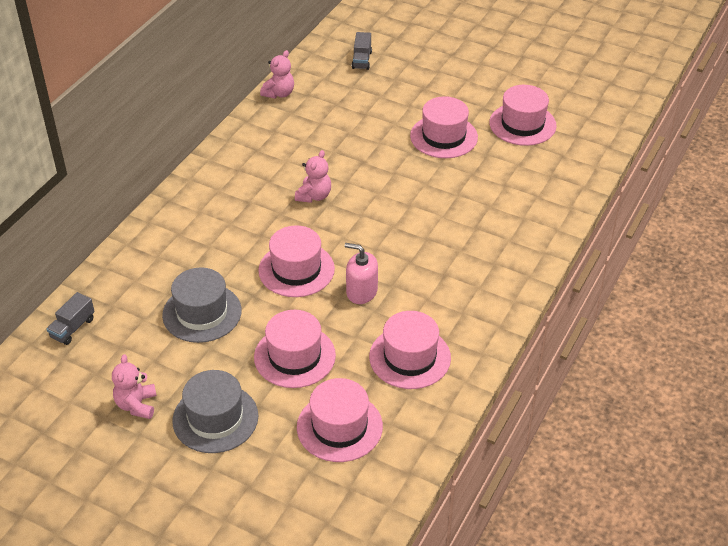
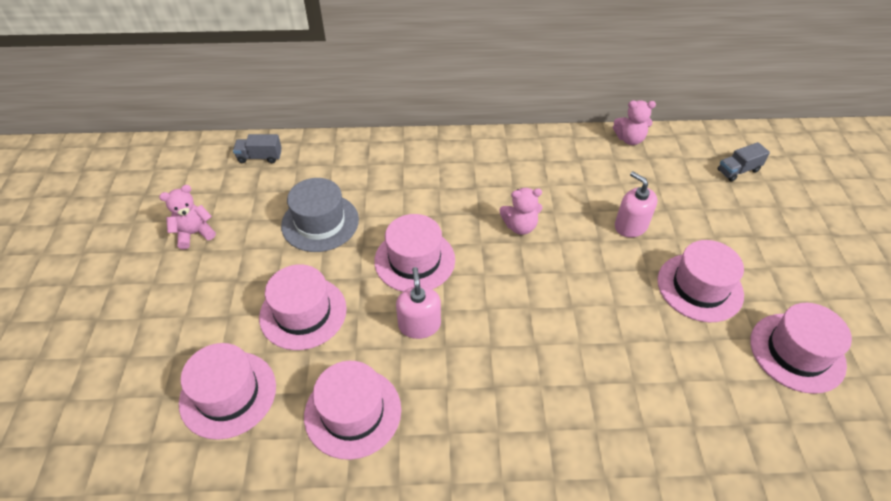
camera: 60 degrees right, 5 degrees up
grey hat [172,370,258,453] -> none
none -> pink soap dispenser [615,171,657,237]

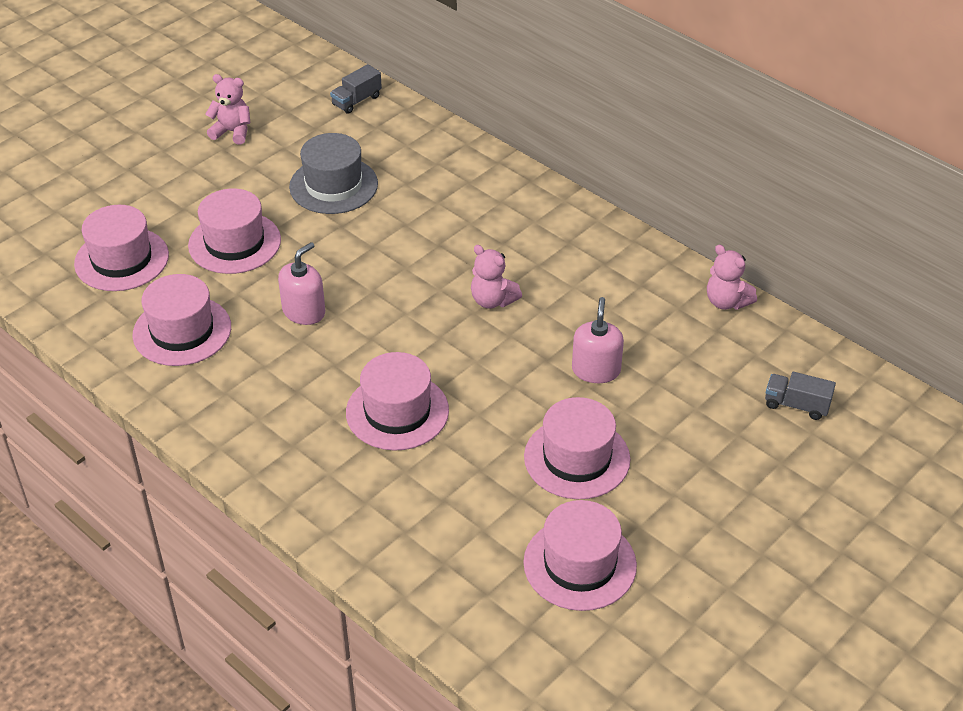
camera: 45 degrees right, 5 degrees down
grey truck [233,134,282,163] -> grey truck turned 90 degrees counterclockwise [330,64,382,114]
pink hat [374,214,455,292] -> pink hat moved to [346,352,449,451]

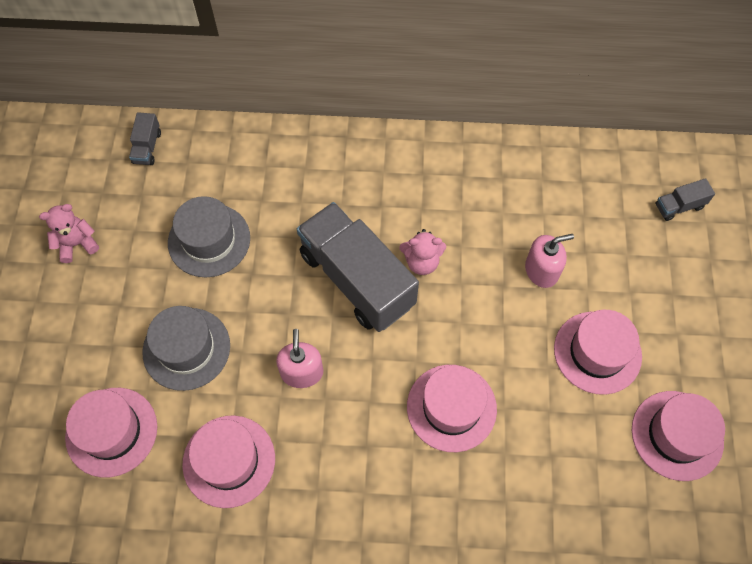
camera: 40 degrees left, 20 degrees up
pink hat [188,188,281,274] -> grey hat [142,306,230,391]
pink soap dispenser [572,297,624,383] -> pink soap dispenser turned 105 degrees clockwise [525,234,574,288]
pink teddy bear [707,245,757,310] -> none
none -> grey truck [297,202,419,332]

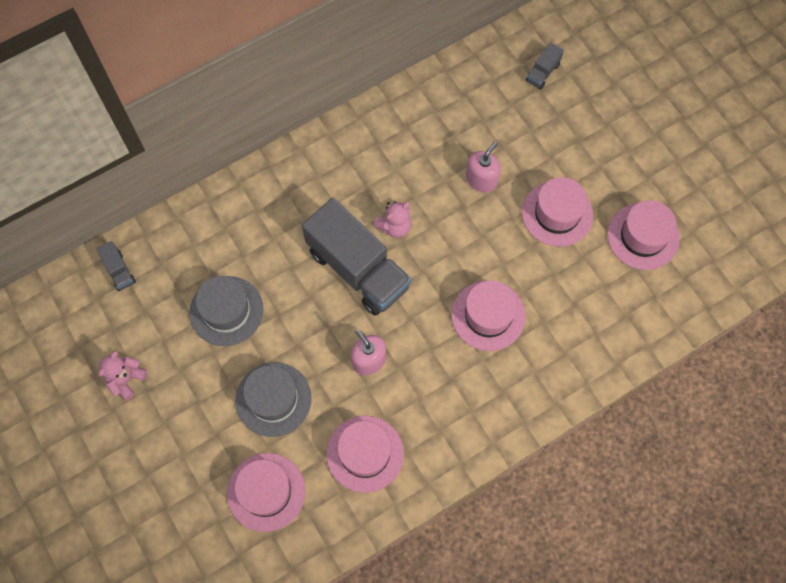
camera: 35 degrees left, 5 degrees up
grey truck [297,202,419,332] -> grey truck turned 150 degrees counterclockwise [302,198,411,316]

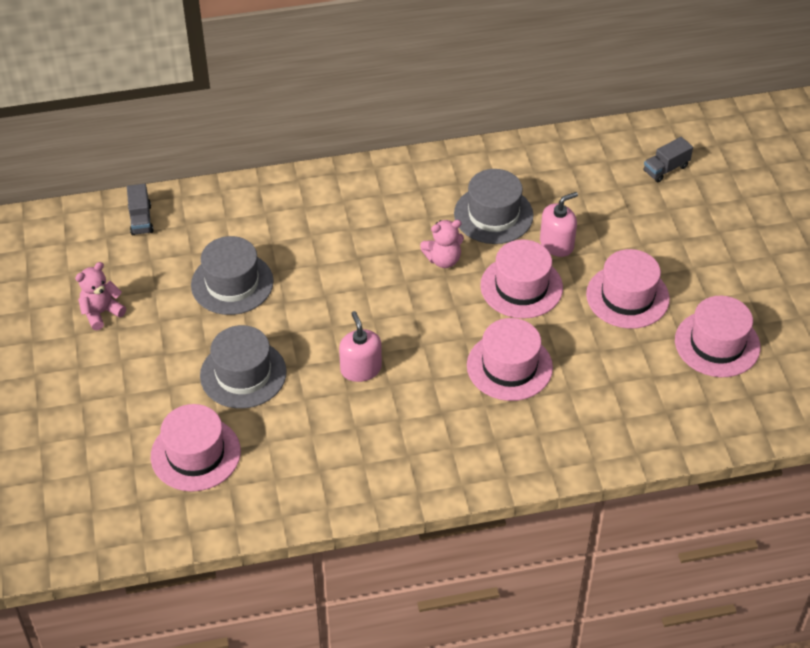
camera: 20 degrees right, 20 degrees down
grey truck [302,198,411,316] -> none
pink hat [326,416,404,493] -> pink hat moved to [480,240,563,319]
none -> grey hat [454,169,534,244]

